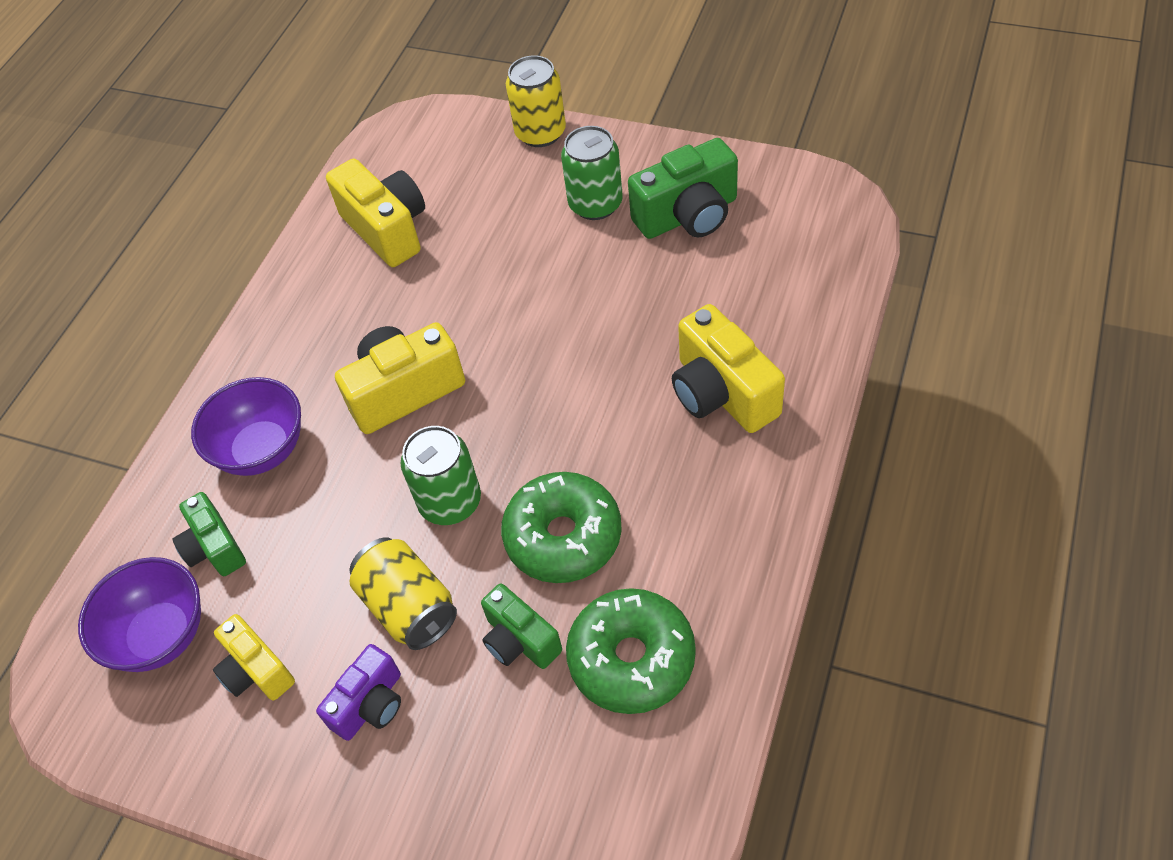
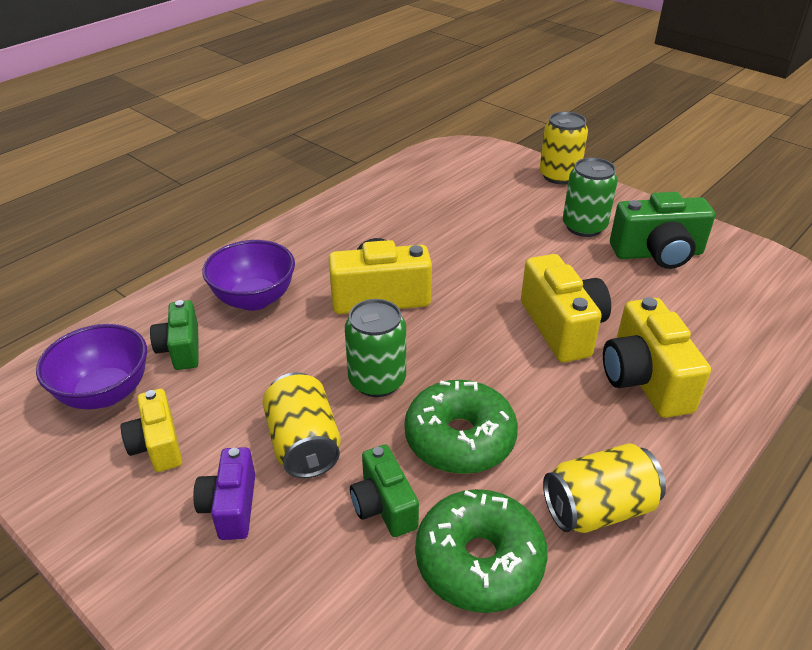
camera: 15 degrees right, 15 degrees down
purple camera [316,644,401,741] -> purple camera turned 120 degrees clockwise [193,447,255,540]
yellow camera [326,158,425,267] -> yellow camera moved to [521,254,611,362]
none -> yellow can [543,443,666,533]

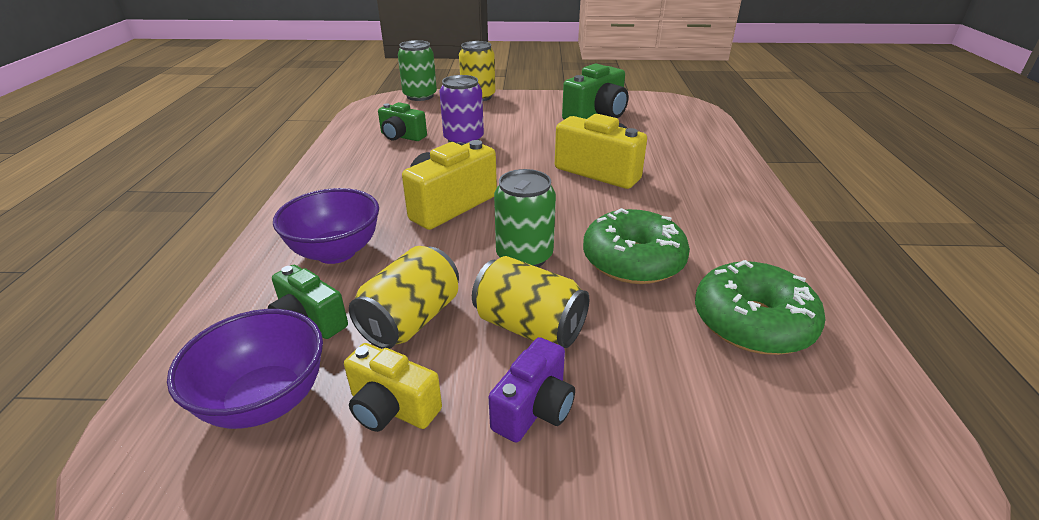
camera: 40 degrees left, 5 degrees down
purple camera [193,447,255,540] -> purple camera turned 105 degrees counterclockwise [489,337,575,443]
green camera [350,444,419,537] -> green camera moved to [378,102,427,141]
yellow can [543,443,666,533] -> yellow can moved to [349,246,459,349]
green can [563,157,618,237] -> green can moved to [398,40,437,101]
yellow camera [603,297,711,418] -> none
none -> purple can [440,75,484,145]

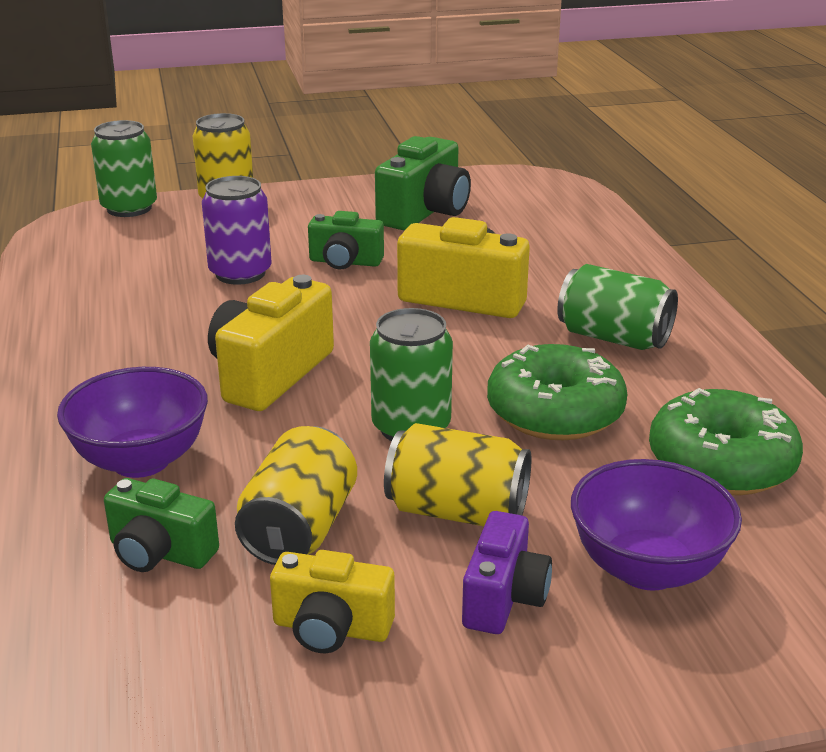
camera: 15 degrees left, 5 degrees down
purple bowl [167,309,323,429] -> purple bowl moved to [571,459,742,590]
green camera [378,102,427,141] -> green camera moved to [308,211,384,269]
none -> green can [557,264,678,350]

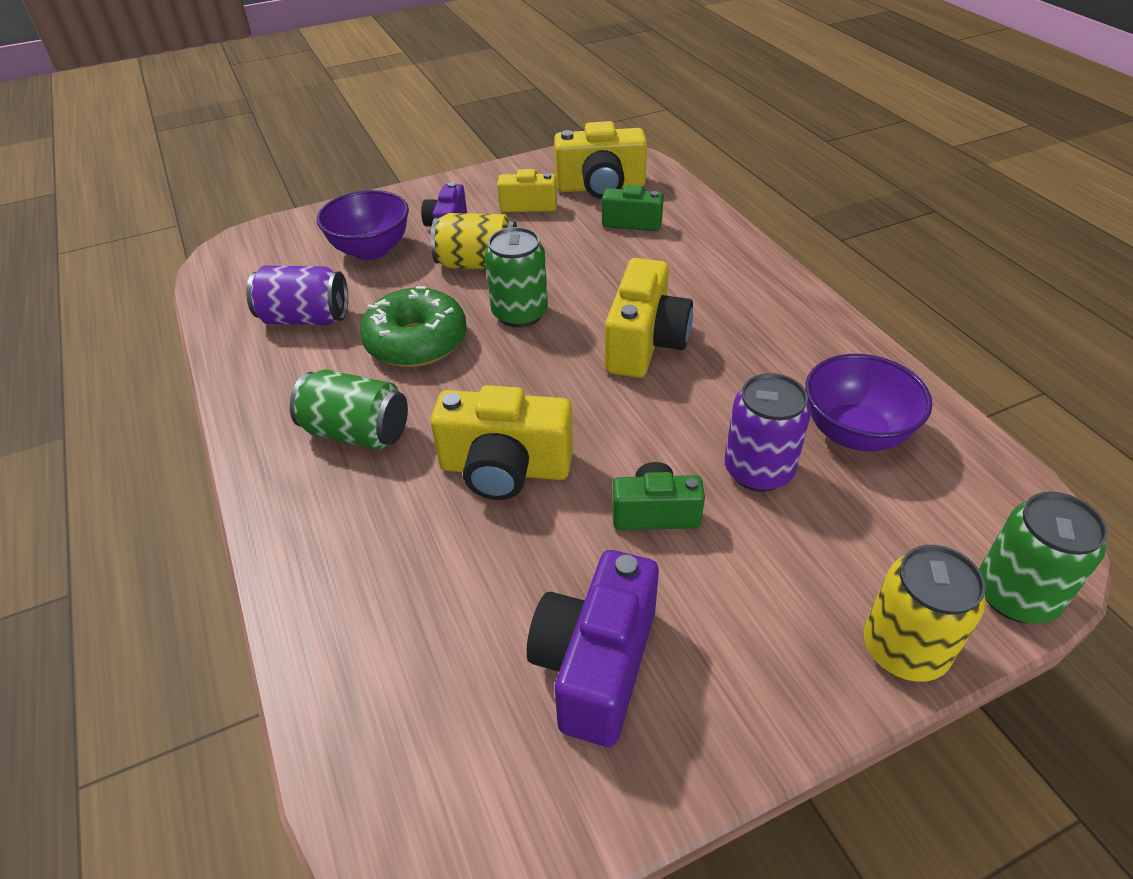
camera: 170 degrees right, 15 degrees up
purple bowl [57,367,208,478] -> purple bowl moved to [805,354,933,451]
yellow can [235,426,357,565] -> none
green camera [375,136,471,230] -> purple camera [527,550,659,747]
green donut [649,388,803,495] -> purple can [246,266,348,325]
none -> yellow camera [554,121,647,199]

